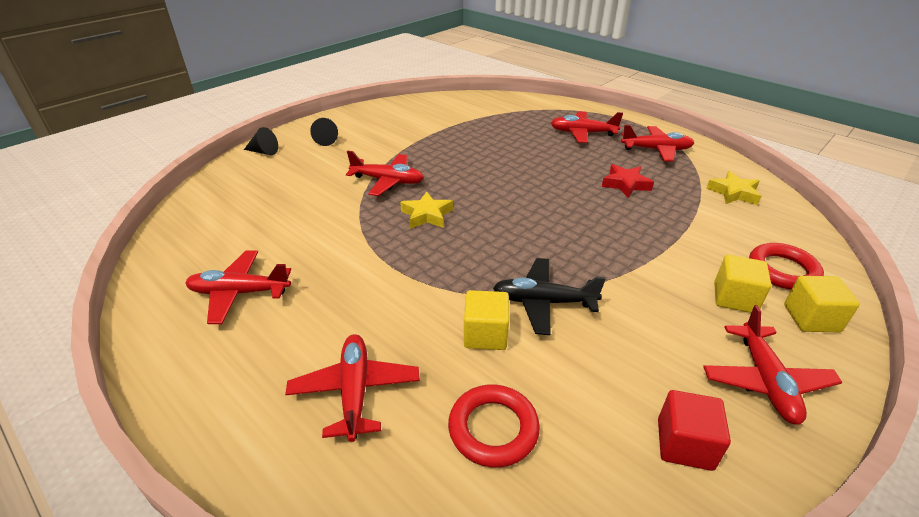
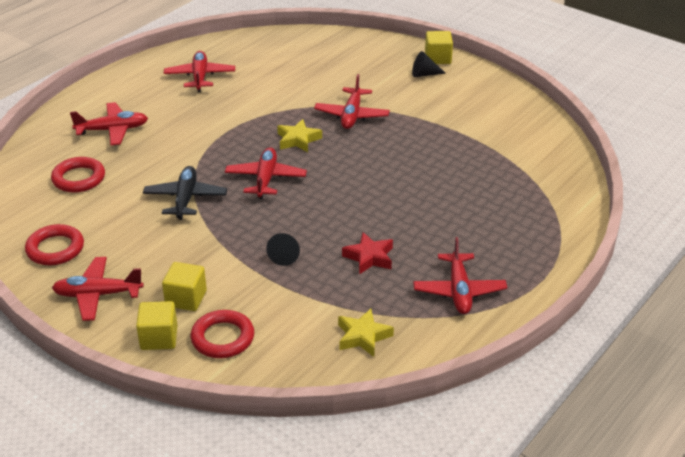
camera: 85 degrees right, 0 degrees up
black cone [244,127,278,155] -> black cone moved to [266,233,300,266]
yellow cube [464,290,509,350] -> yellow cube moved to [425,31,453,64]
red plane [551,111,623,143] -> red plane moved to [225,147,307,199]
red cube [658,390,731,471] -> red ring [25,224,84,265]

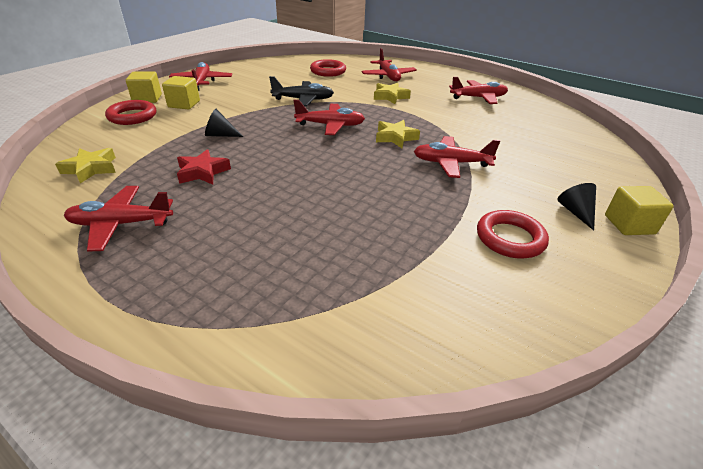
camera: 85 degrees right, 0 degrees up
red ring [25,224,84,265] -> red ring moved to [477,210,549,259]
none -> yellow star [374,83,411,104]

